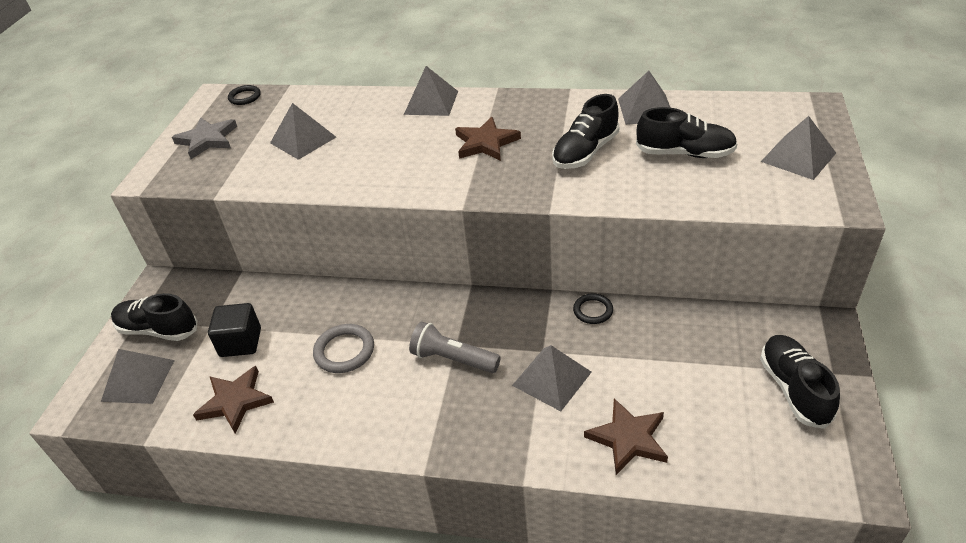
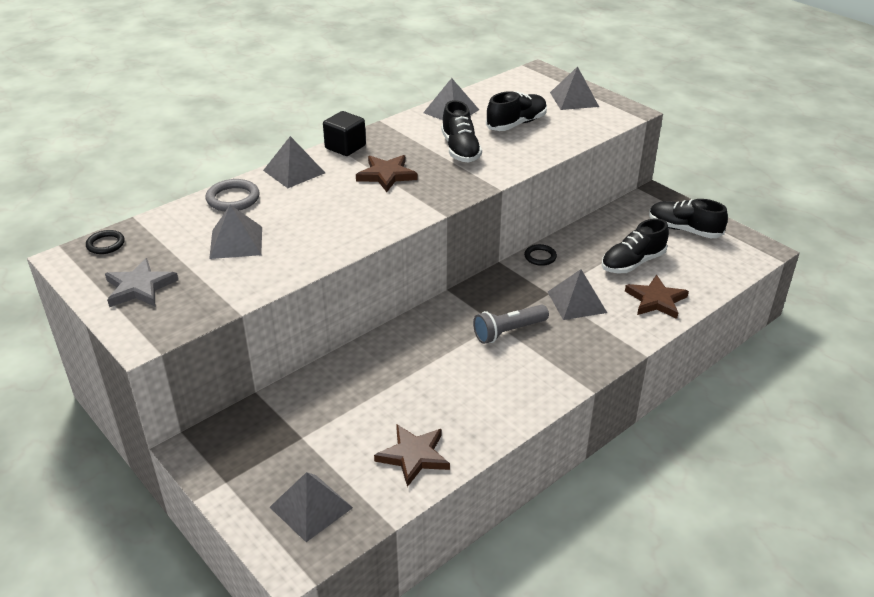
camera: 55 degrees left, 5 degrees down
black shoe [111,293,197,341] -> black shoe moved to [601,218,669,273]
black cube [208,303,261,357] -> black cube moved to [323,111,366,156]
grey ring [313,324,374,373] -> grey ring moved to [206,179,260,211]

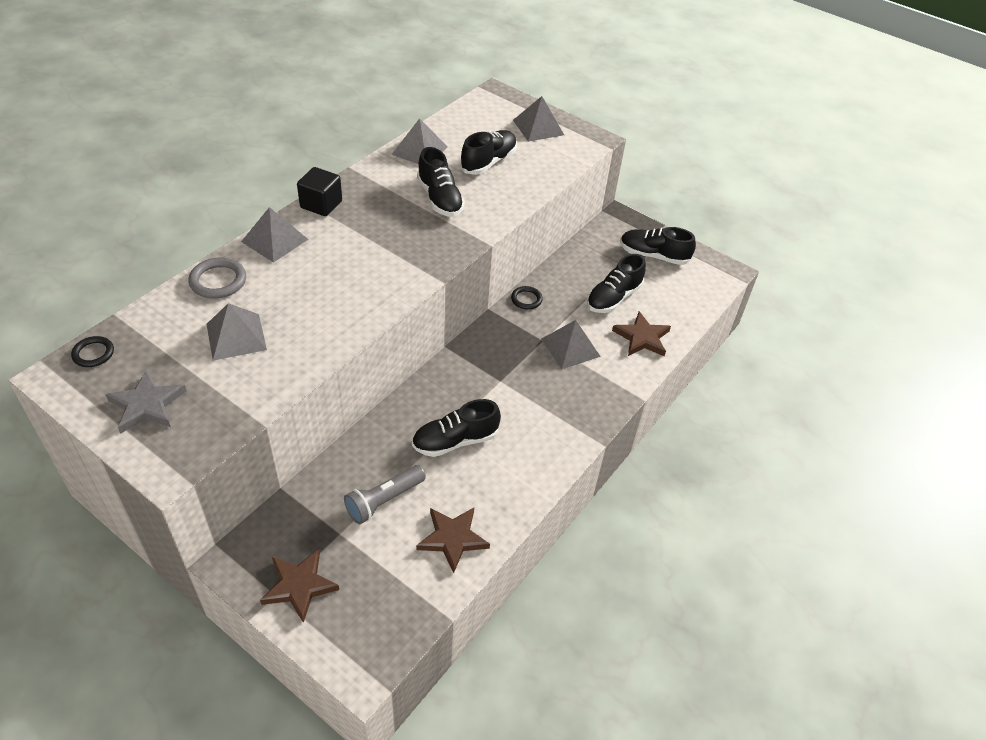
camera: 15 degrees left, 10 degrees up
grey pyramid [270,472,353,542] -> none
brown star [356,155,418,192] -> brown star moved to [260,549,339,623]
grey flashlight [473,305,549,344] -> grey flashlight moved to [344,465,426,524]
none -> black shoe [412,399,501,457]

